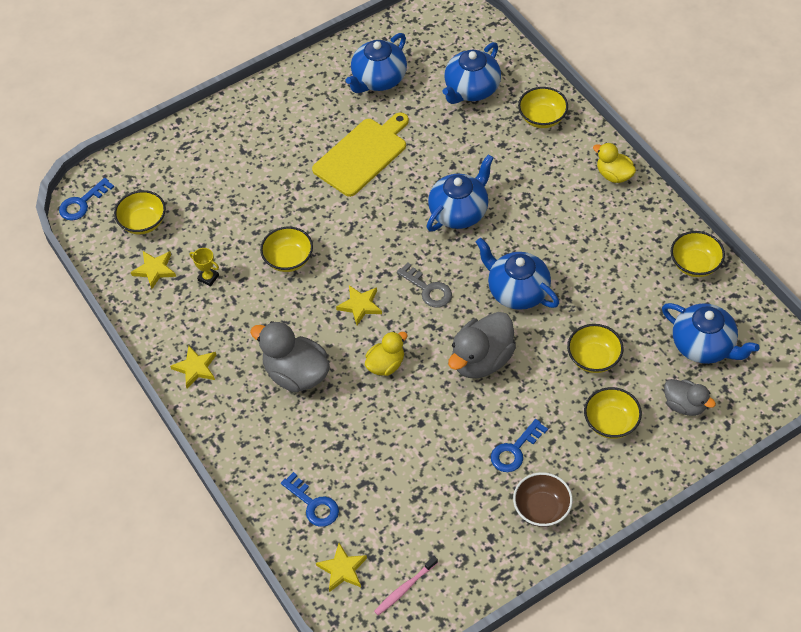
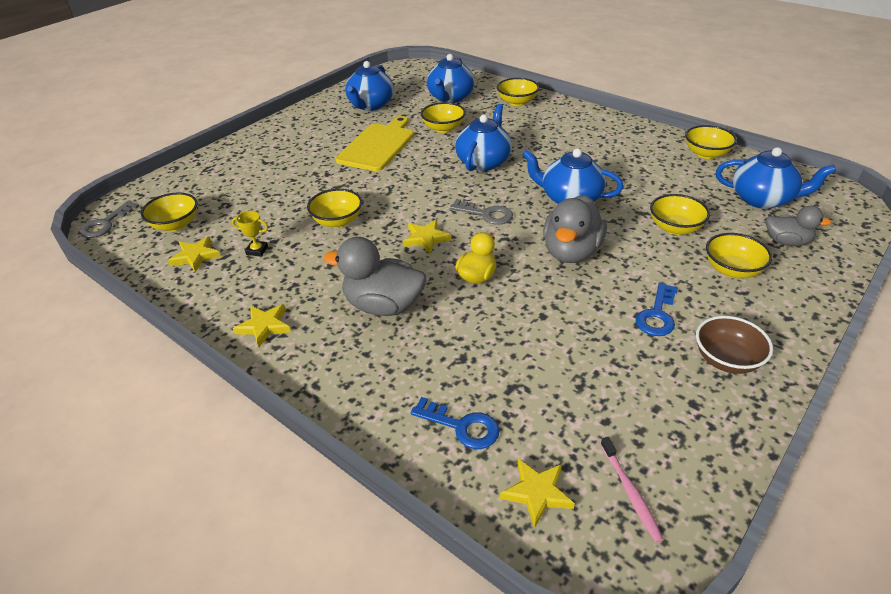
camera: 20 degrees left, 15 degrees down
blue key [59,178,114,220] -> grey key [80,201,139,238]
pink toothbrush [374,556,438,616] -> pink toothbrush turned 45 degrees counterclockwise [600,437,664,542]
yellow duck [593,143,636,183] -> none
none -> yellow bowl [421,102,466,133]

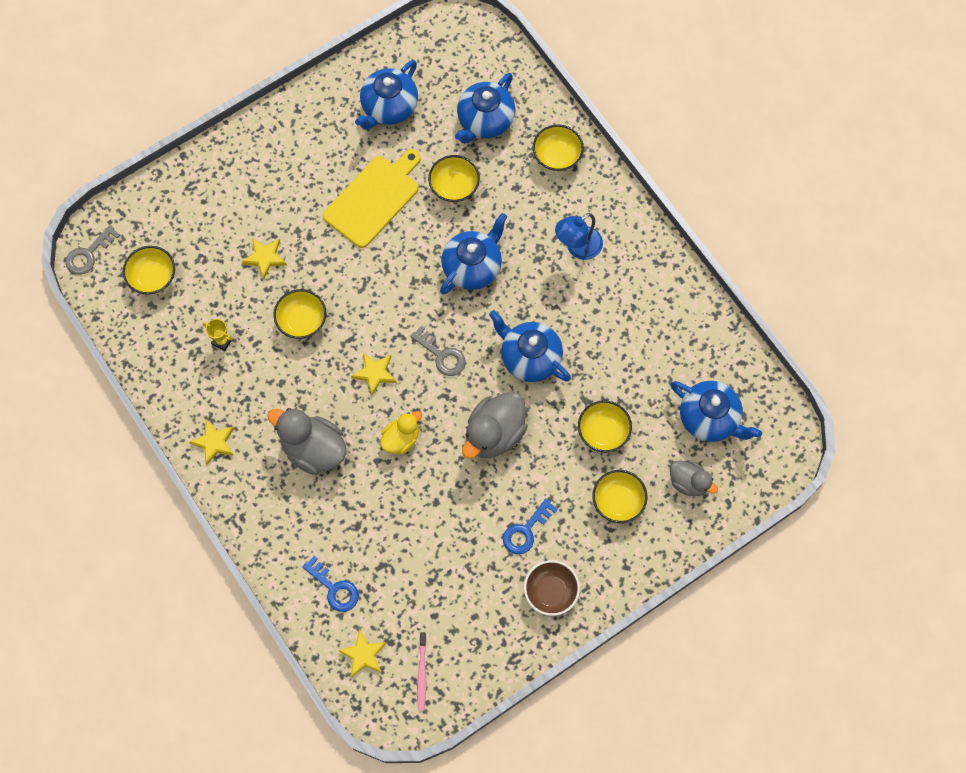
camera: 15 degrees right, 30 degrees up
yellow star [168,236,221,272] -> yellow star moved to [242,238,287,280]
yellow bowl [685,125,737,159] -> none
none -> blue lamp [555,213,603,260]

